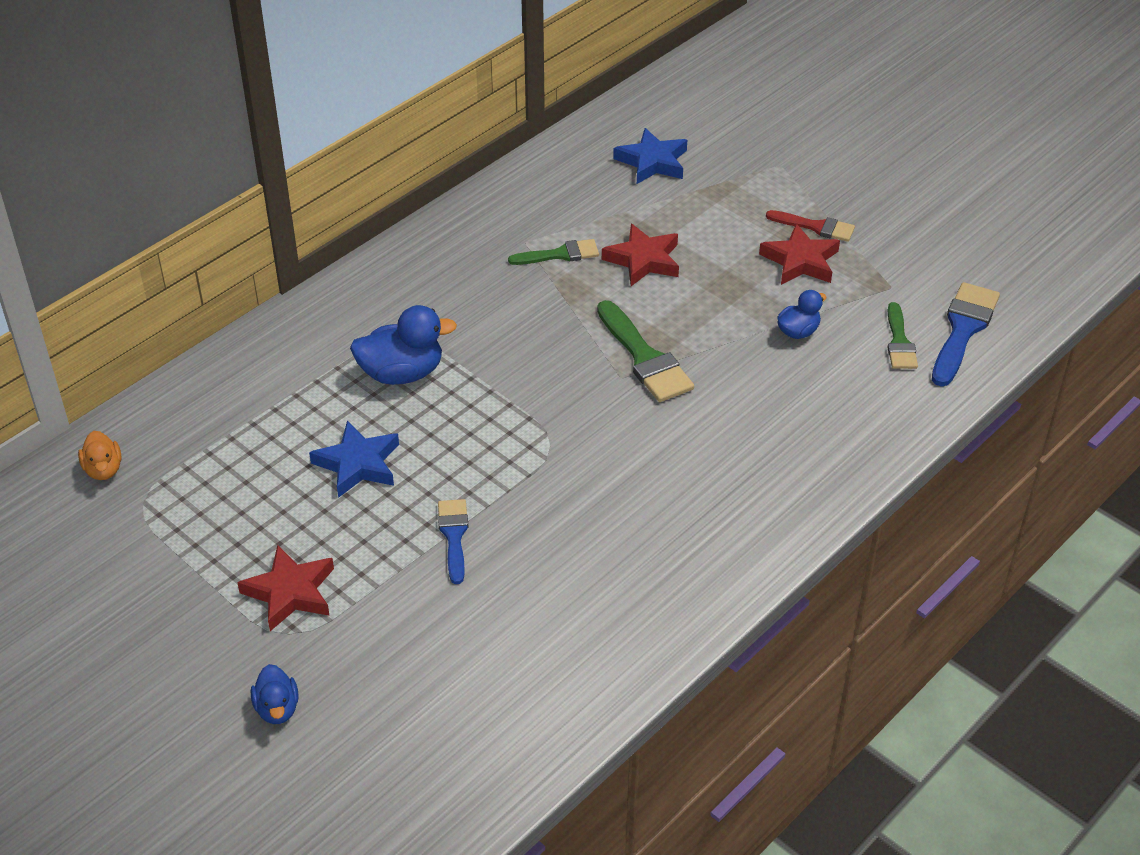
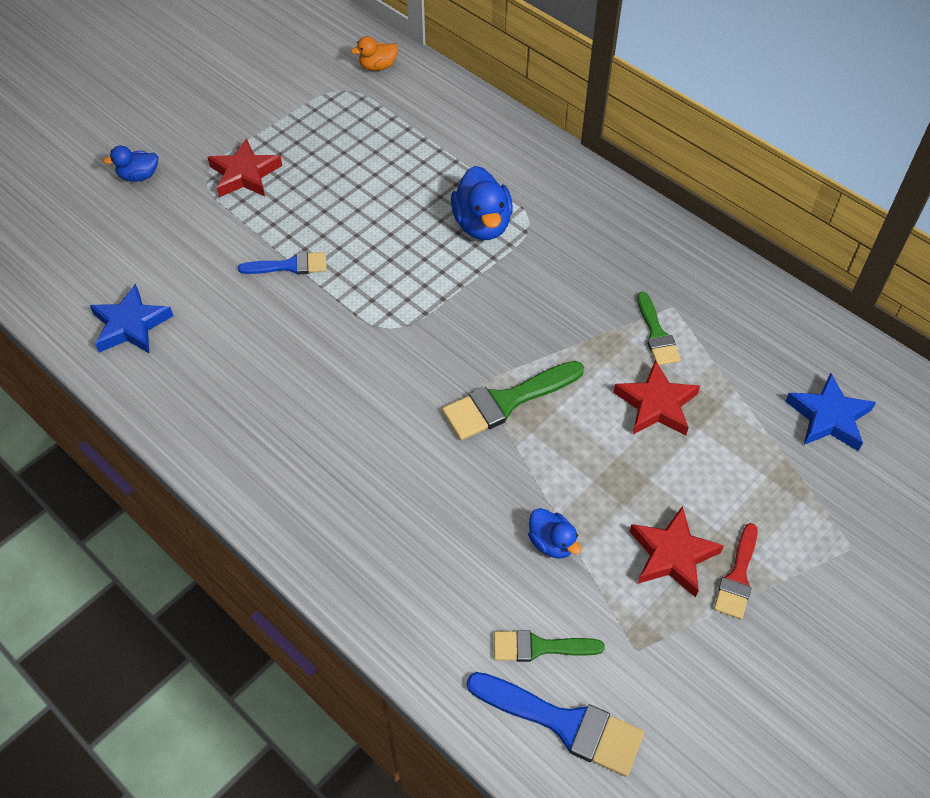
camera: 90 degrees right, 10 degrees up
blue star [309,421,399,498] -> blue star moved to [90,284,173,354]

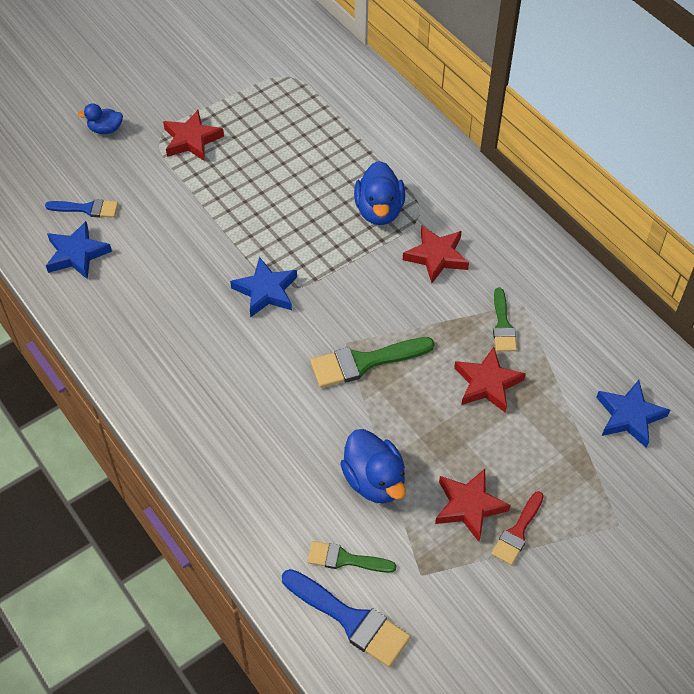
camera: 10 degrees right, 0 degrees up
blue brush [238,252,327,275] -> blue brush moved to [45,199,118,218]
orange duck [351,36,398,71] -> none
blue duck [528,508,581,559] -> blue duck [340,429,406,504], size x1.73
none -> blue star [230,257,297,318]
none -> red star [403,225,469,283]

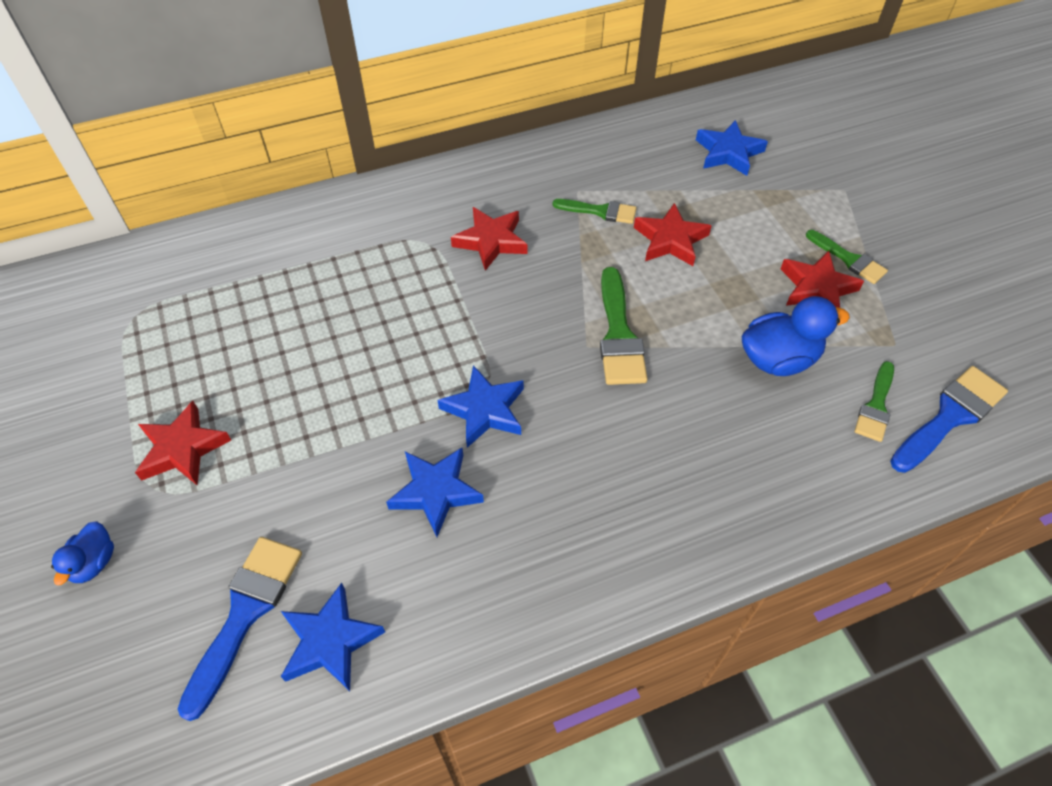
camera: 75 degrees left, 0 degrees up
blue brush [45,199,118,218] -> blue brush [178,537,302,721], size x1.59
blue duck [354,161,405,225] -> none
red brush [491,491,544,565] -> green brush [806,230,888,284]
none -> blue star [386,448,484,537]

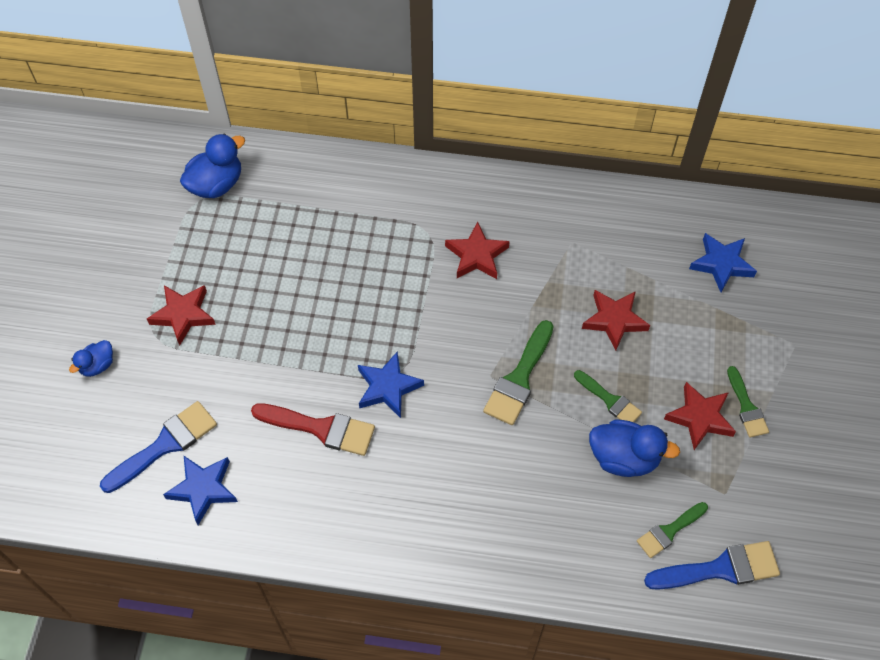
camera: 30 degrees right, 5 degrees up
blue star [386,448,484,537] -> red brush [251,403,375,456]
green brush [553,199,636,224] -> green brush moved to [574,370,642,422]
none -> blue duck [180,134,245,198]

